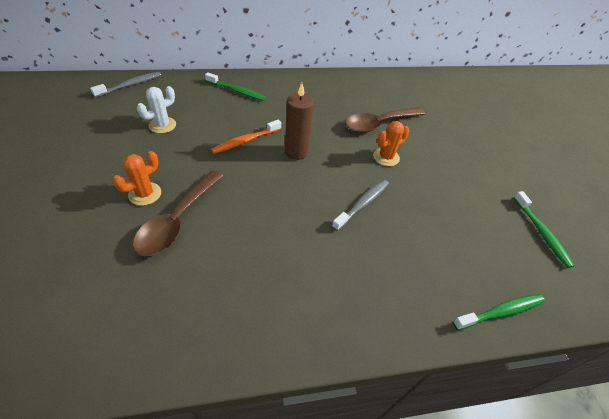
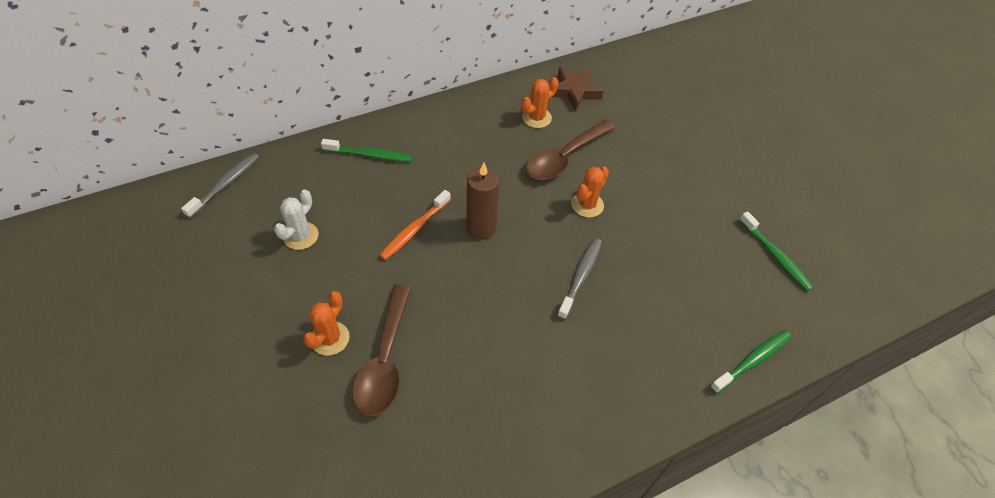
camera: 15 degrees left, 5 degrees up
none -> orange cactus [521,77,558,128]
none -> brown star [552,68,604,111]

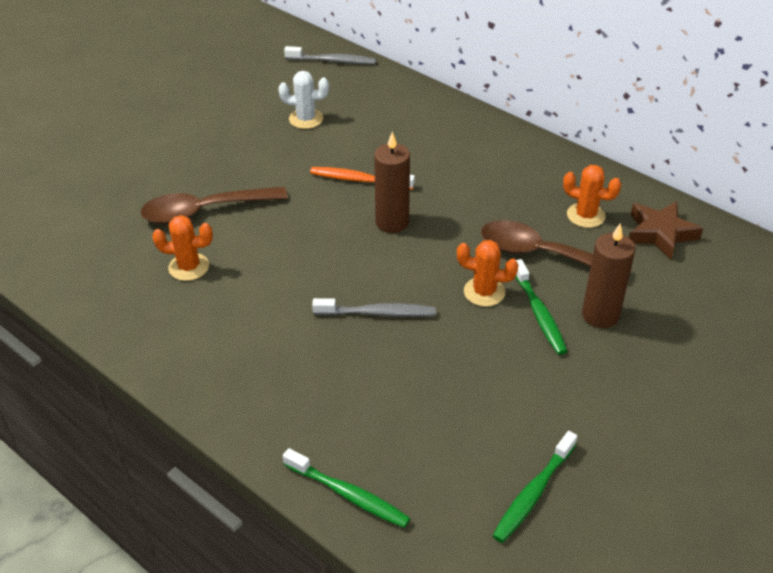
camera: 70 degrees right, 10 degrees down
orange cactus [303,291,350,356] -> orange cactus moved to [152,215,213,281]
green toothbrush [321,139,413,162] -> green toothbrush moved to [515,259,568,355]
none -> brown candle [582,224,635,328]

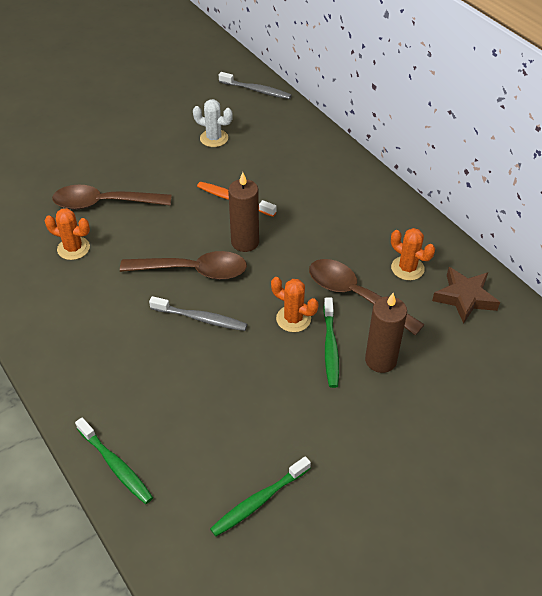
camera: 15 degrees right, 5 degrees up
none -> brown spoon [120,251,247,280]

